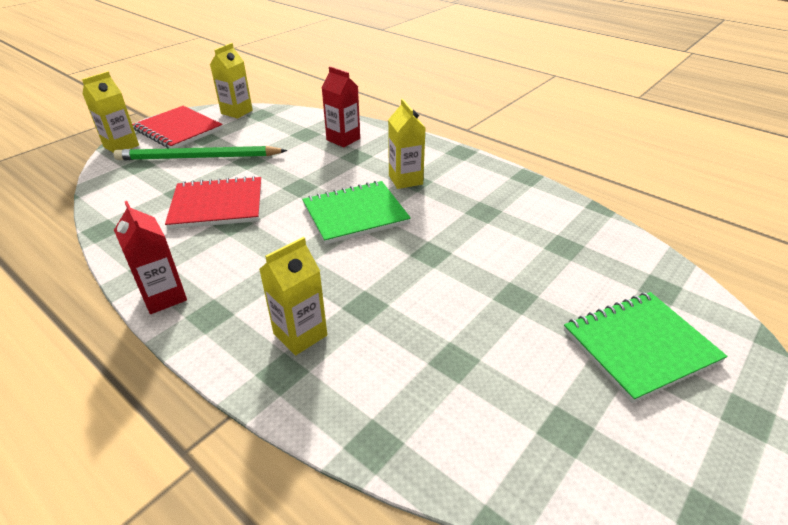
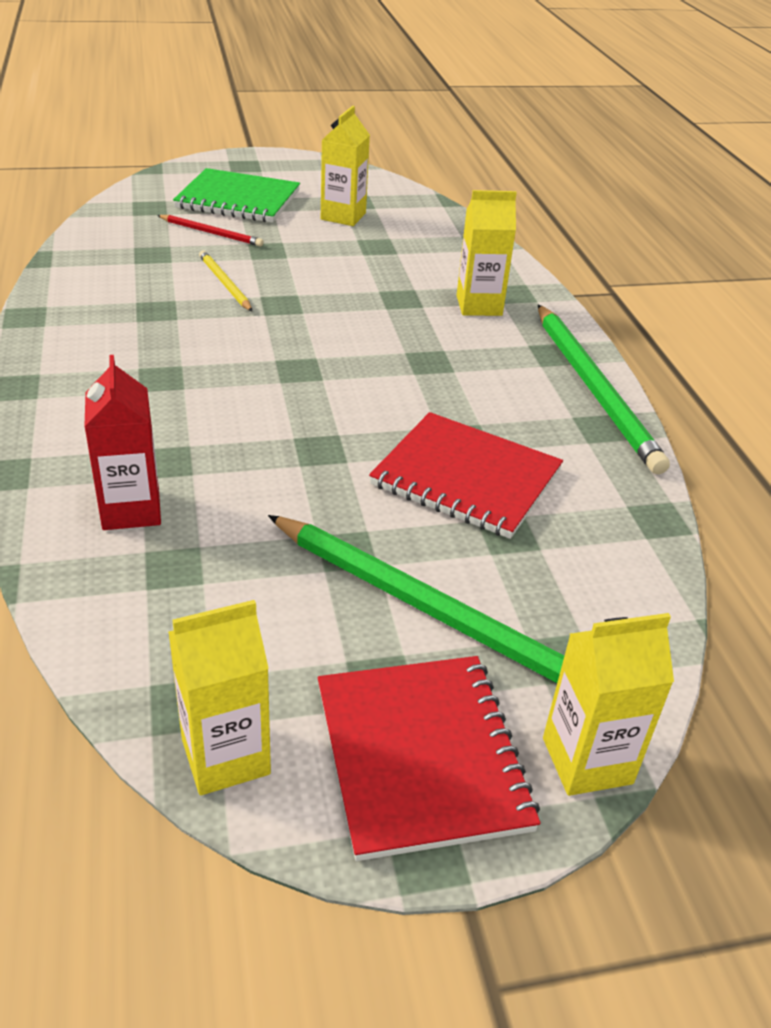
camera: 145 degrees left, 0 degrees up
red carton [114,201,187,314] -> green pencil [538,305,670,474]
green notebook [302,181,411,245] -> none
yellow carton [388,99,425,189] -> yellow carton moved to [321,106,370,226]
none -> red pencil [157,215,263,247]
none -> yellow pencil [199,250,252,311]

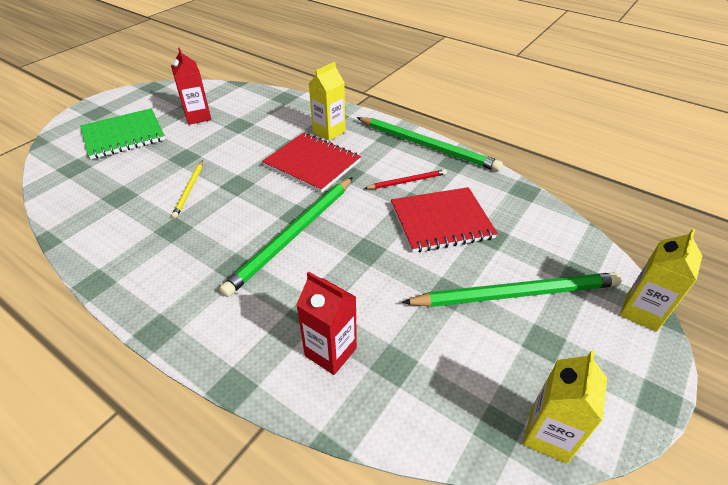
camera: 40 degrees left, 5 degrees up
red pencil [157,215,263,247] -> red pencil moved to [364,169,447,189]
yellow pencil [199,250,252,311] -> yellow pencil turned 105 degrees counterclockwise [172,160,203,218]
red notebook [318,656,541,861] -> red notebook moved to [262,132,361,193]
yellow carton [321,106,370,226] -> red carton [171,48,211,125]
none -> green pencil [219,177,353,297]

